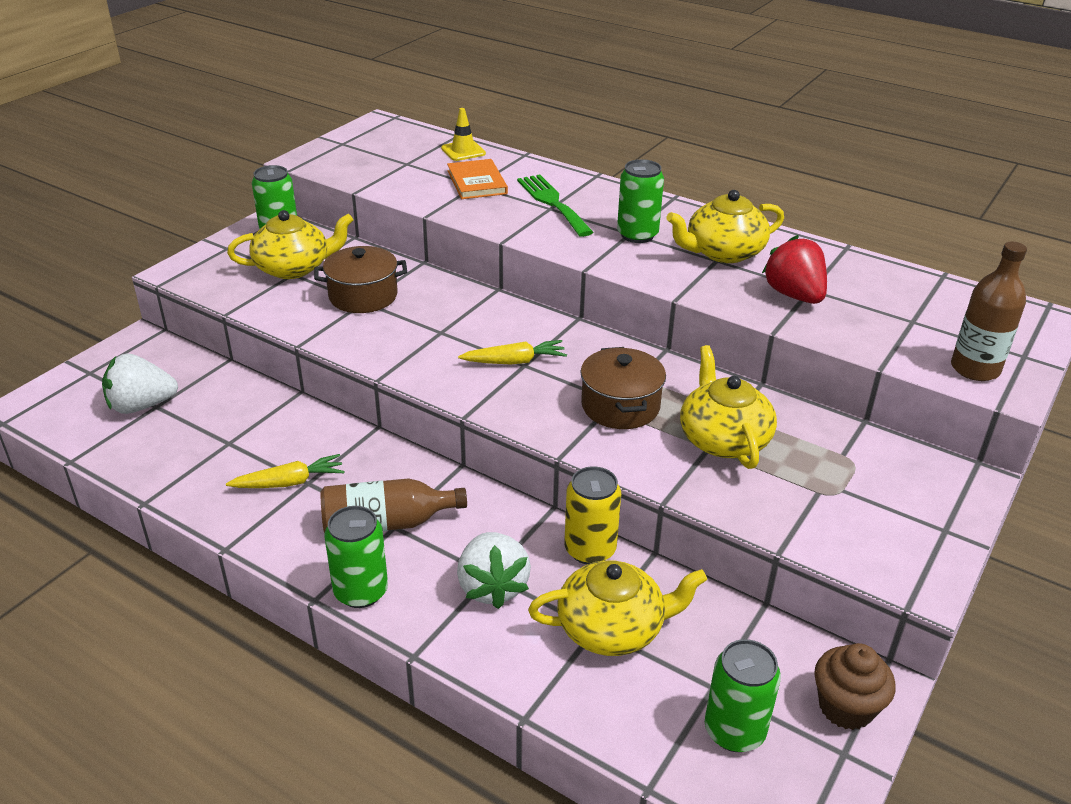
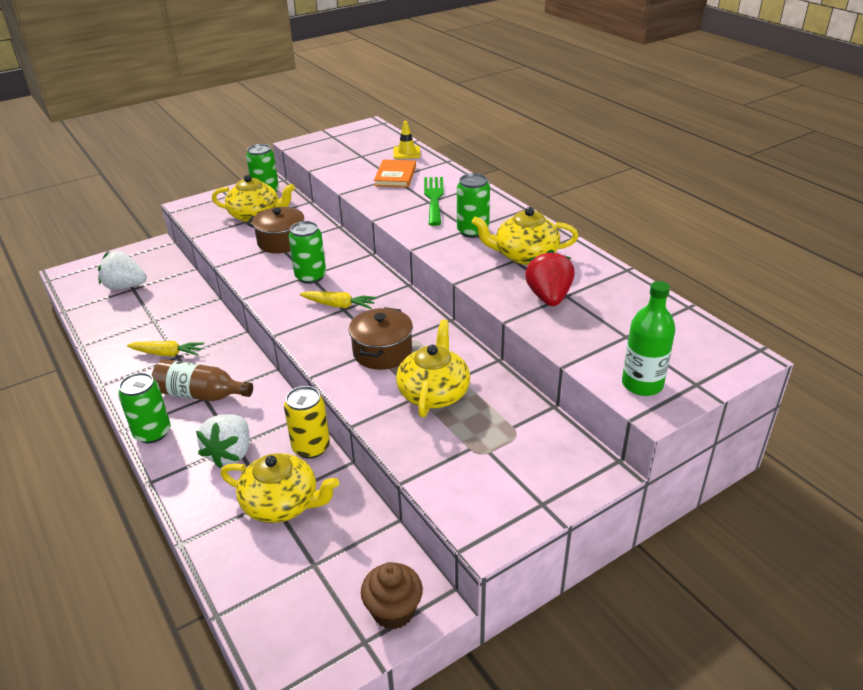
camera: 25 degrees right, 0 degrees up
green can [705,639,781,752] -> green can moved to [288,221,326,284]
brown bottle [951,242,1027,381] -> green bottle [622,281,675,396]

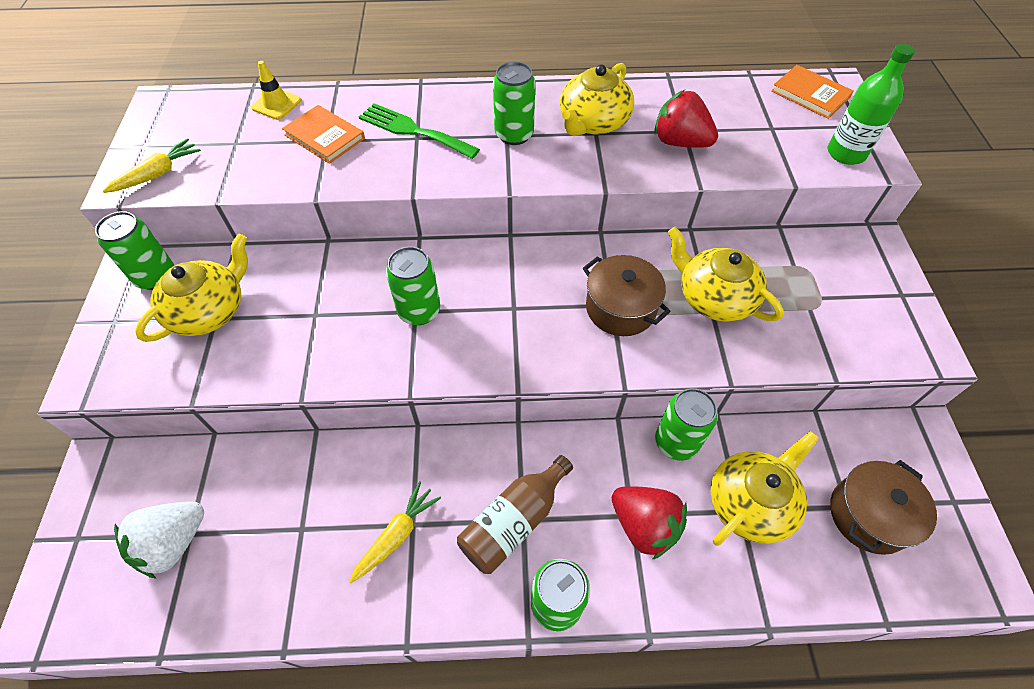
camera: 60 degrees left, 20 degrees up
white strawberry [196,414,250,468] -> red strawberry [612,486,687,560]
brown pot [246,207,304,254] -> brown pot moved to [830,460,937,555]
yellow can [284,386,330,459] -> green can [655,388,718,461]
yellow carrot [300,291,377,309] -> yellow carrot moved to [103,138,201,193]
brown cupcake [361,562,423,630] -> none
none -> orange book [772,65,854,119]

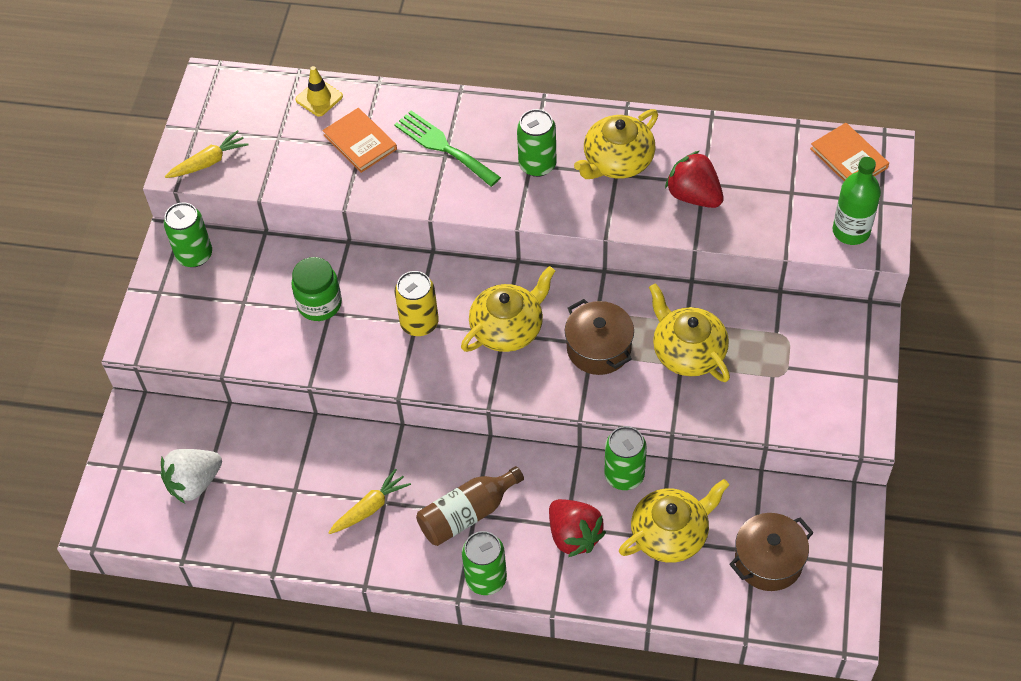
camera: 15 degrees right, 0 degrees up
yellow teapot [135,233,248,342] -> yellow teapot moved to [461,266,555,352]
green can [386,246,440,325] -> yellow can [395,271,439,336]
none -> green jar [291,257,342,321]

